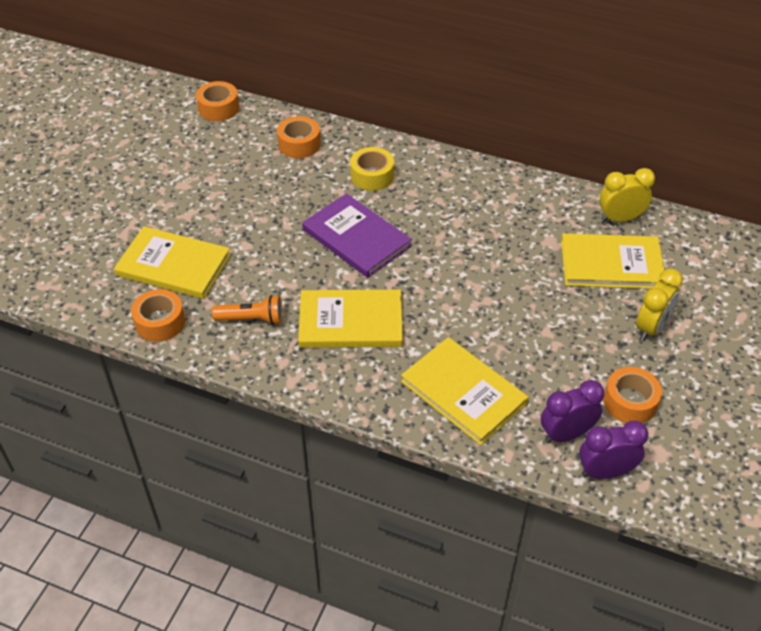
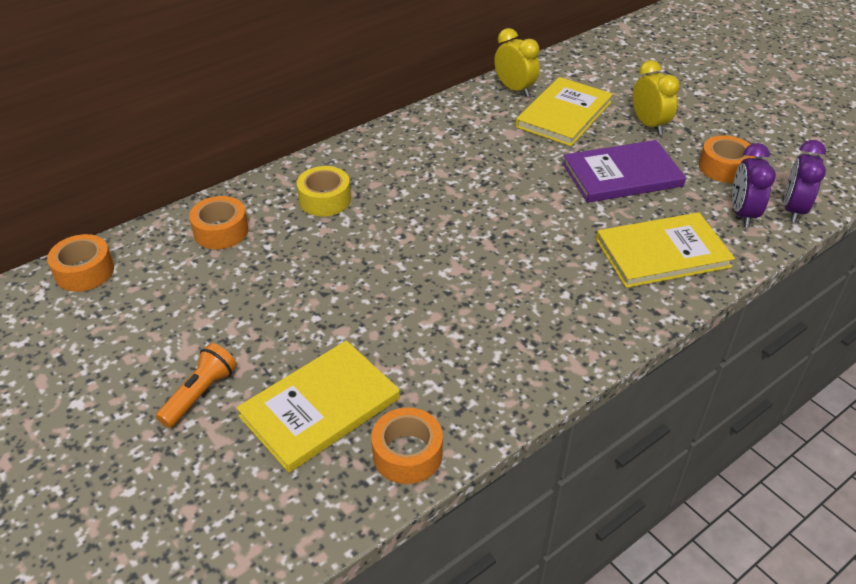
camera: 60 degrees left, 5 degrees down
orange flashlight [212,295,283,325] -> orange flashlight moved to [156,343,237,428]
yellow book [298,290,403,348] -> none
purple book [302,193,412,278] -> purple book moved to [562,140,686,203]
yellow clock [599,168,655,222] -> yellow clock turned 120 degrees clockwise [494,28,540,97]

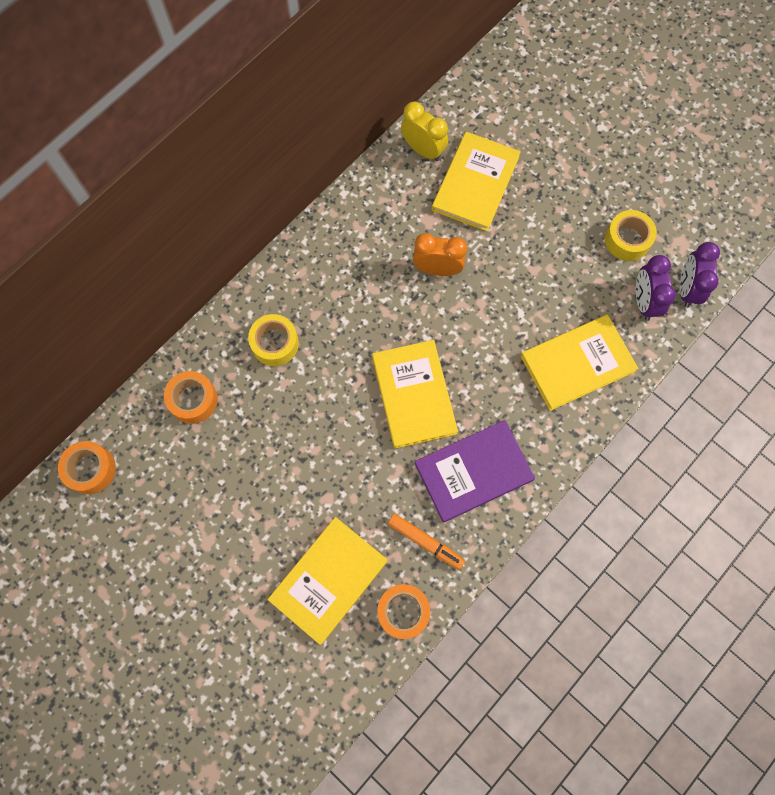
camera: 10 degrees left, 30 degrees up
orange flashlight [156,343,237,428] -> none
purple book [562,140,686,203] -> purple book moved to [415,420,535,522]
yellow clock [633,60,680,135] -> none
orange tape [699,135,755,183] -> yellow tape [605,210,657,261]
none -> yellow book [372,340,458,449]
none -> orange marker [388,514,465,570]
none -> orange clock [413,233,467,276]

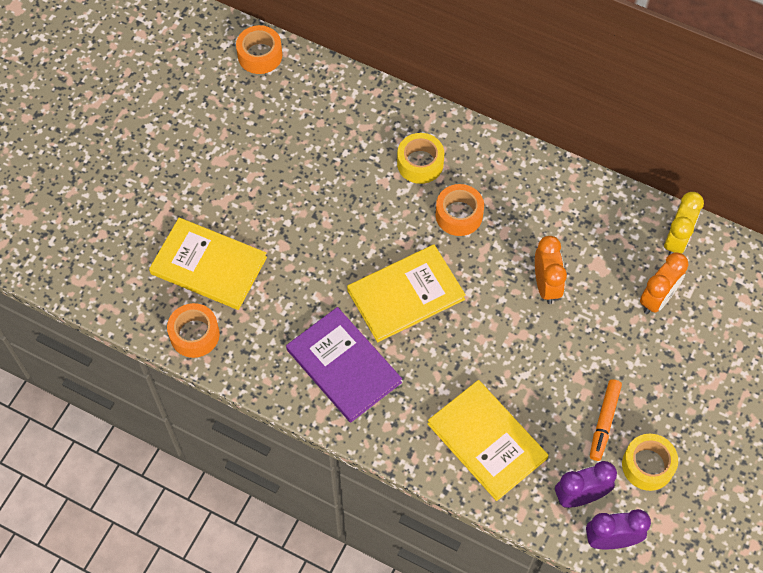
camera: 75 degrees right, 10 degrees down
orange tape [164,371,218,424] -> orange tape moved to [435,184,484,236]
orange marker [388,514,465,570] -> orange marker moved to [590,379,622,461]
yellow book [432,132,521,231] -> orange clock [640,252,689,314]

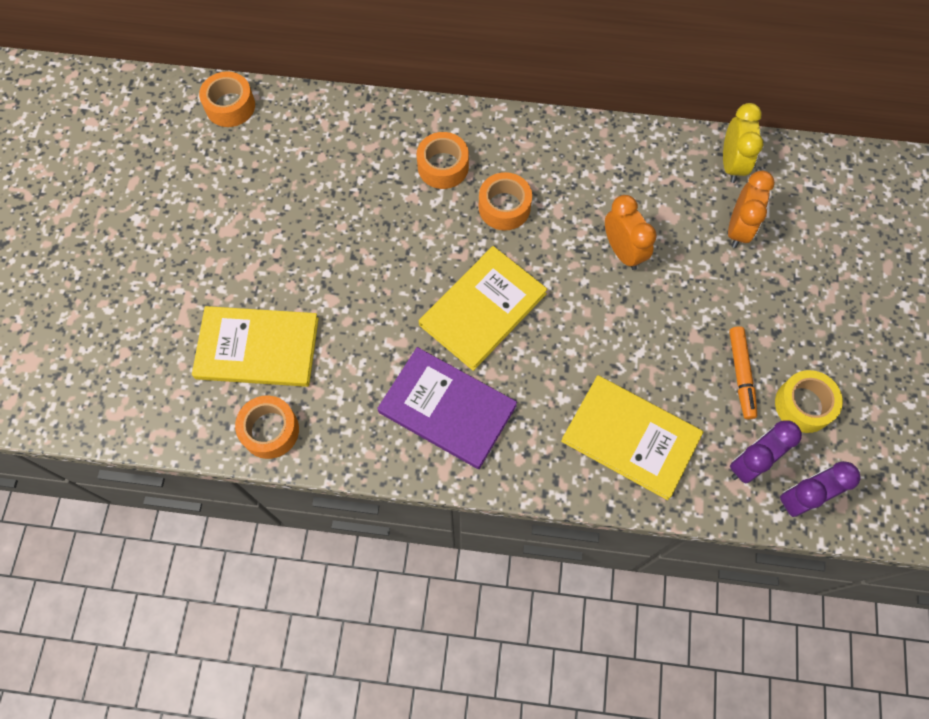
camera: 20 degrees left, 5 degrees up
yellow tape [397,133,444,184] -> orange tape [417,132,469,189]

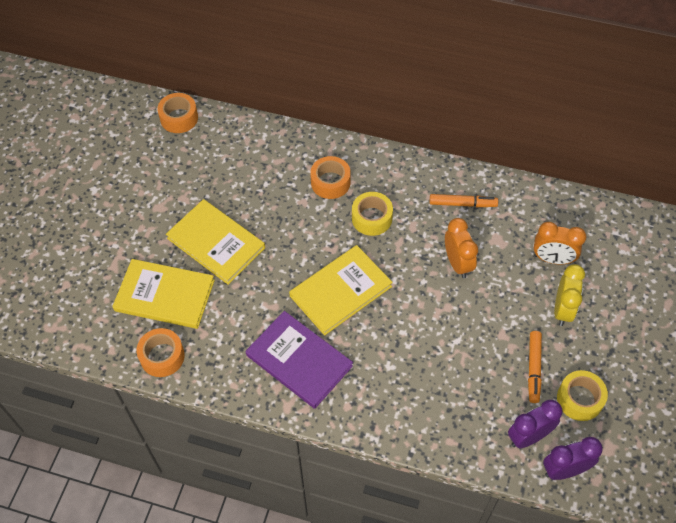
camera: 10 degrees right, 10 degrees down
orange tape [479,172,532,230] -> yellow tape [352,192,393,236]
yellow book [561,375,703,500] -> yellow book moved to [166,199,265,285]
yellow clock [723,103,763,183] -> yellow clock moved to [554,264,585,326]
orange clock [728,171,775,248] -> orange clock turned 75 degrees clockwise [534,222,586,265]
none -> orange marker [430,194,498,207]

